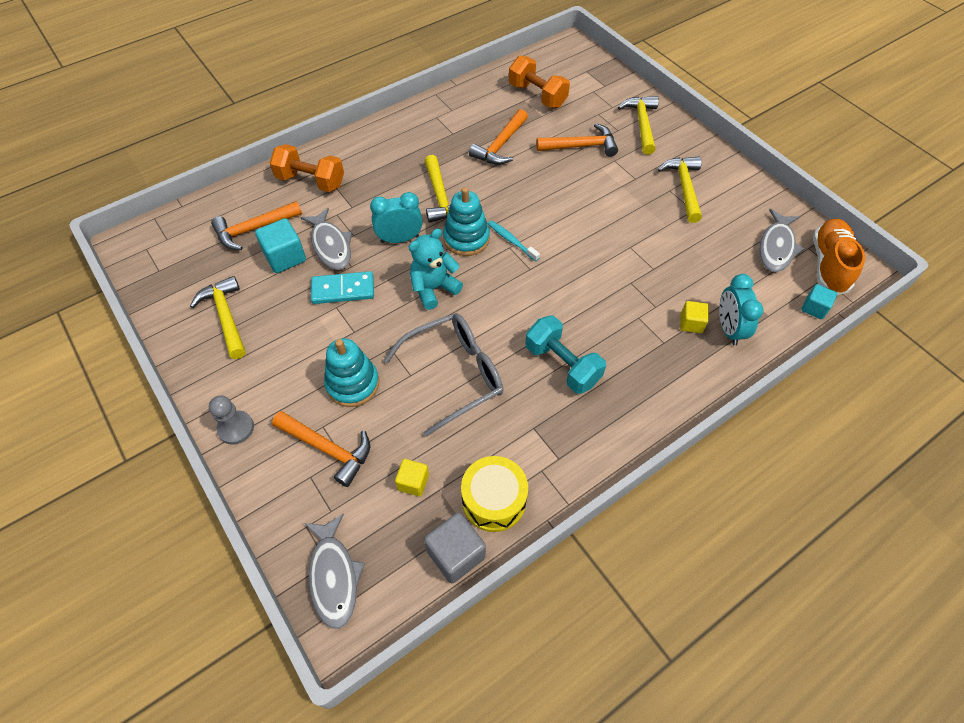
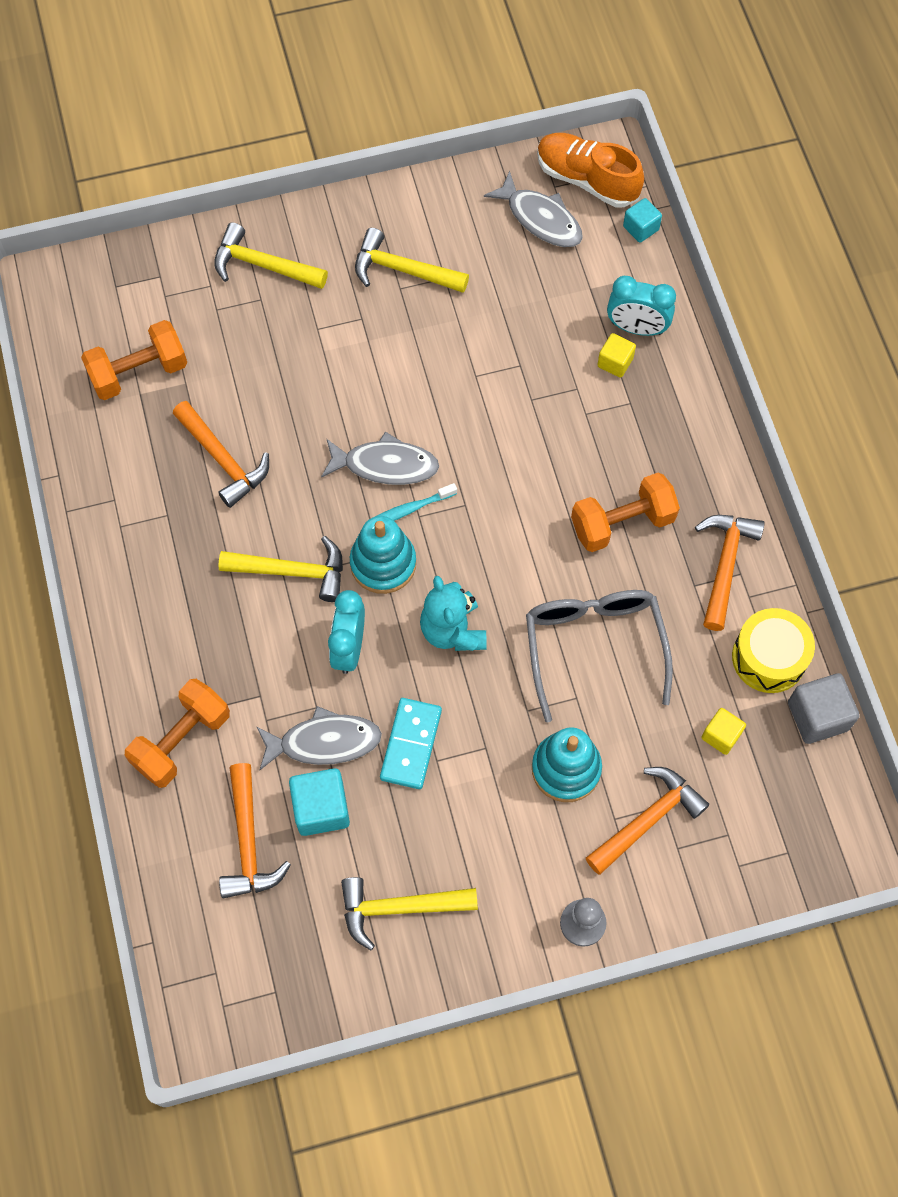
camera: 70 degrees left, 10 degrees up
grey fish [304,514,365,629] -> grey fish moved to [321,432,439,485]
turquoise dumbbell [525,316,606,394] -> orange dumbbell [571,473,680,552]
orange hammer [536,123,618,157] -> orange hammer moved to [695,515,765,631]

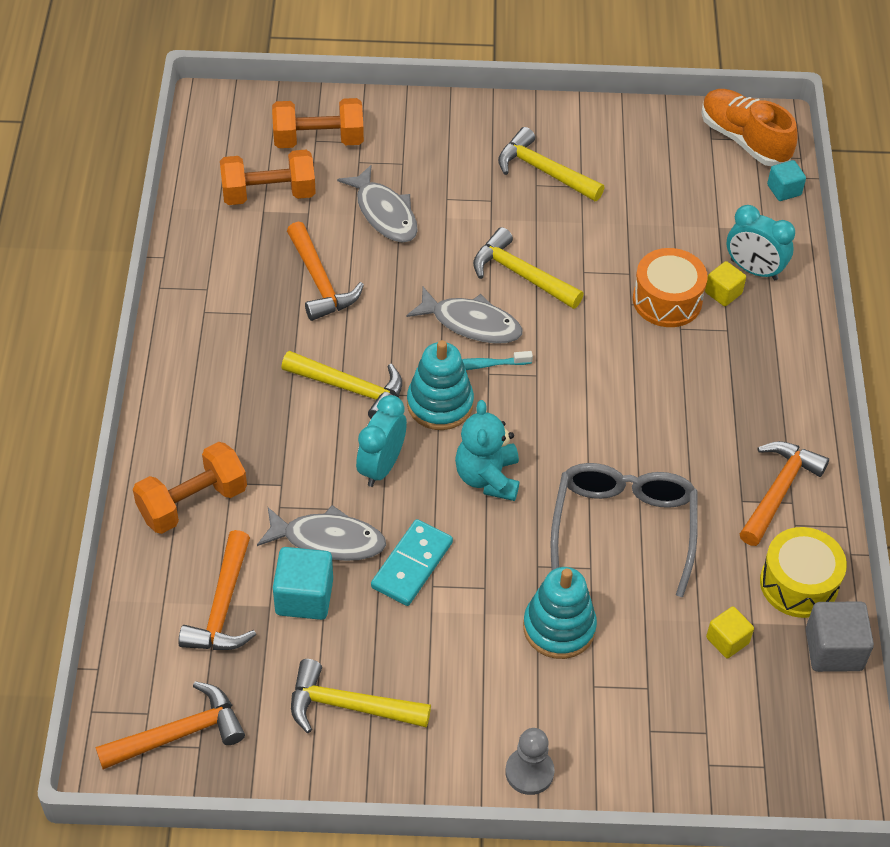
camera: 15 degrees right, 15 degrees down
yellow hammer [214,223,328,289] -> yellow hammer moved to [473,227,584,309]
grey fish [484,171,583,247] -> grey fish moved to [337,165,418,243]
orange dumbbell [571,473,680,552] -> orange dumbbell moved to [272,98,364,148]
orange hammer [586,767,710,875] -> orange hammer moved to [95,681,245,769]
none -> orange drum [633,248,708,327]

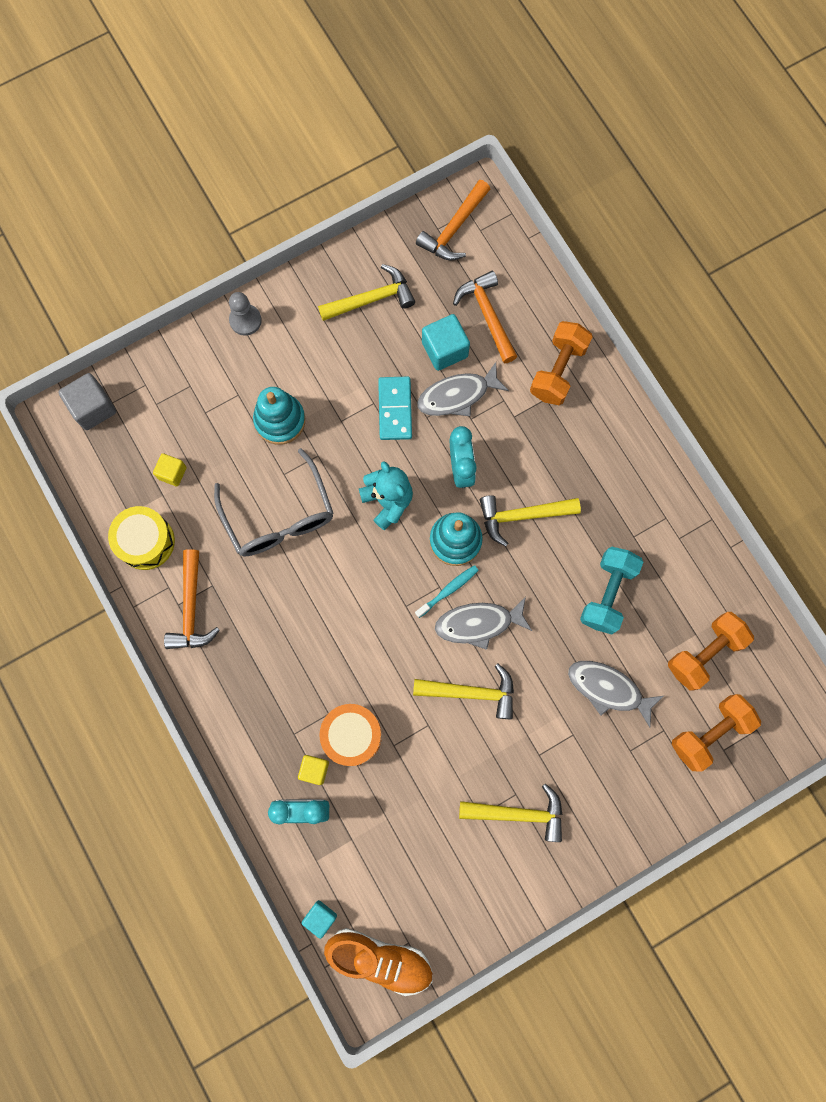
camera: 150 degrees right, 25 degrees up
orange hammer [287,222,364,321] -> turquoise dumbbell [580,547,643,634]
grey cube [806,601,874,672] -> grey cube moved to [58,373,116,430]

